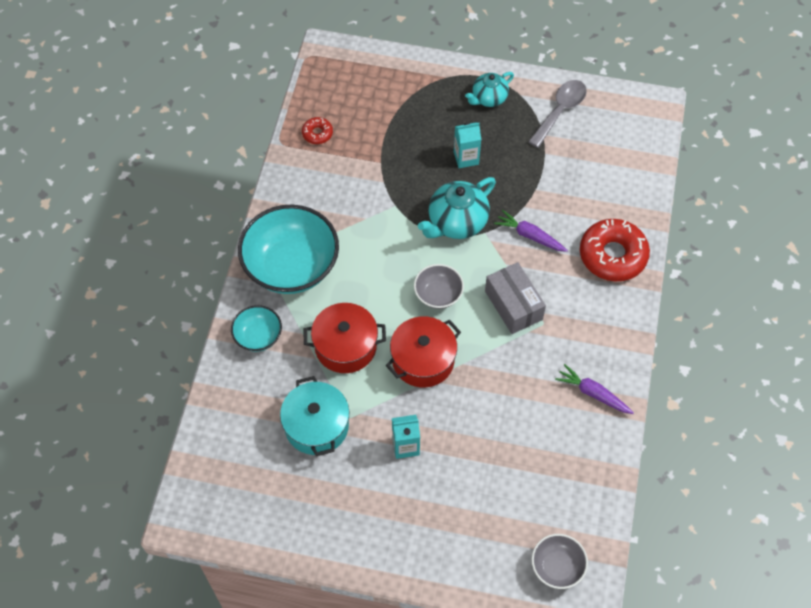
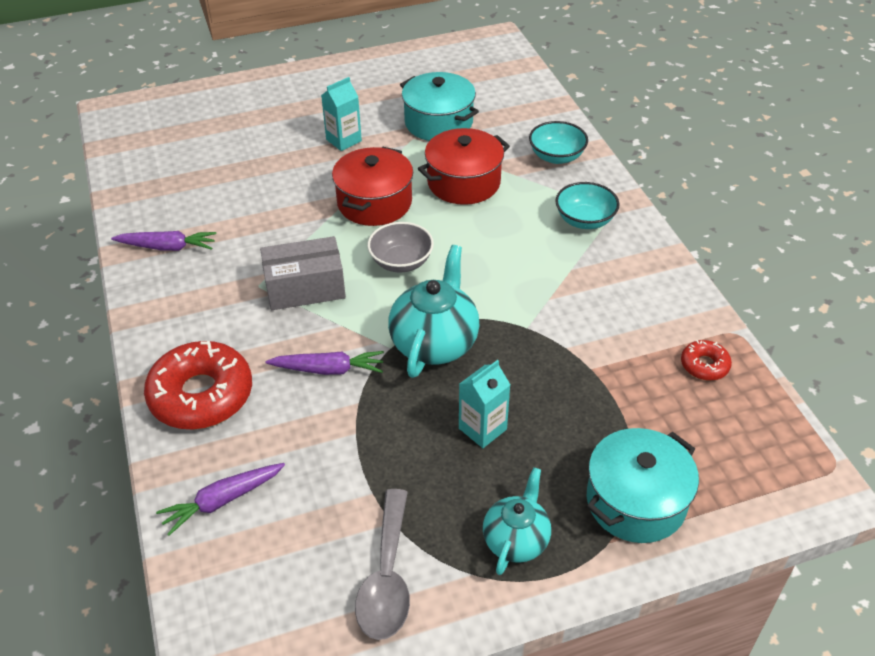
camera: 150 degrees right, 15 degrees down
turquoise bowl [238,204,339,294] -> turquoise bowl [556,182,620,229], size x0.50
grey box [485,262,546,334] -> grey box turned 45 degrees counterclockwise [260,236,346,310]
grey bowl [532,534,588,589] -> none
none -> purple carrot [156,463,285,536]
none -> turquoise pot [587,428,699,543]

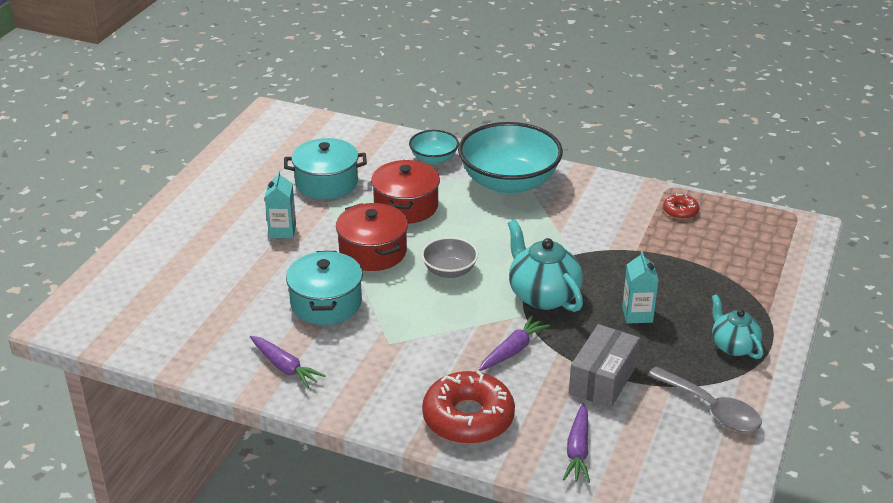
camera: 50 degrees left, 10 degrees down
purple carrot [111,231,217,251] -> purple carrot turned 90 degrees clockwise [250,336,326,389]
grey box [260,236,346,310] -> grey box moved to [569,324,640,408]
turquoise bowl [556,182,620,229] -> turquoise bowl [458,122,563,194], size x2.01
turquoise pot [587,428,699,543] -> turquoise pot moved to [286,251,363,325]

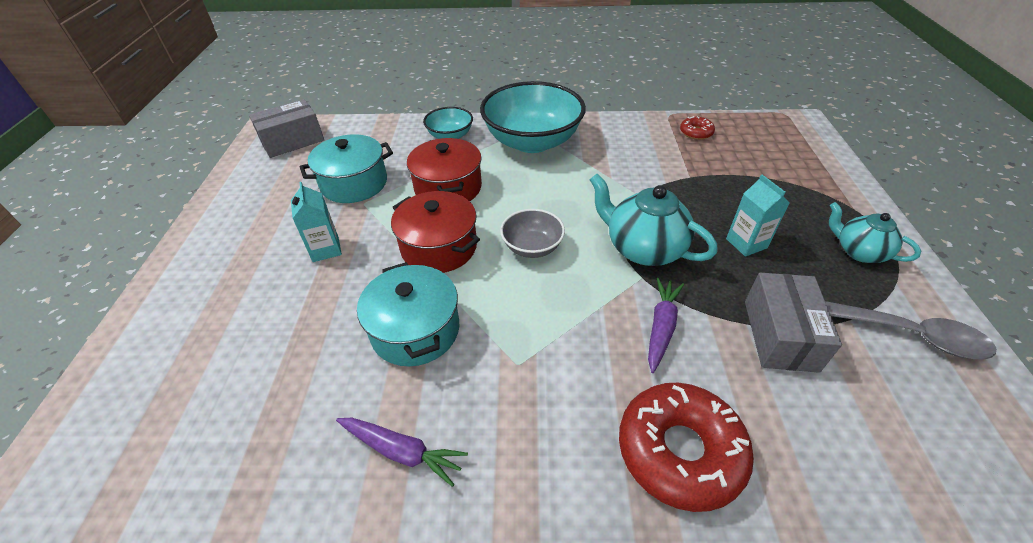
camera: 20 degrees left, 10 degrees up
purple carrot [563,403,590,483] -> none
none -> grey box [249,99,324,158]

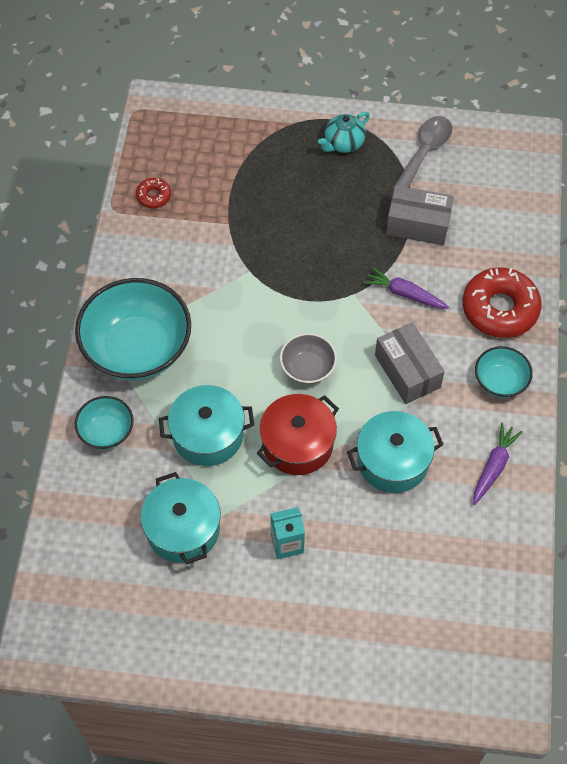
camera: 85 degrees left, 15 degrees up
grey box [249,99,324,158] -> grey box moved to [375,322,445,404]
red pot [407,138,482,201] -> turquoise pot [159,385,254,466]
turquoise teapot [590,174,717,266] -> none
turquoise carton [726,175,789,257] -> none
none -> turquoise bowl [475,346,533,398]

